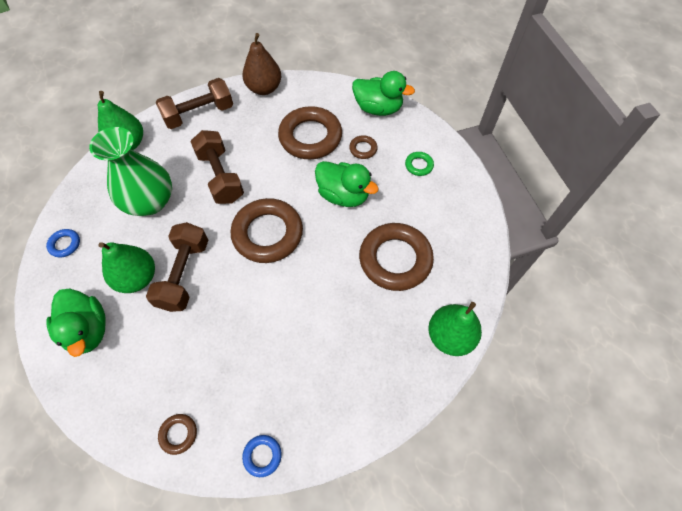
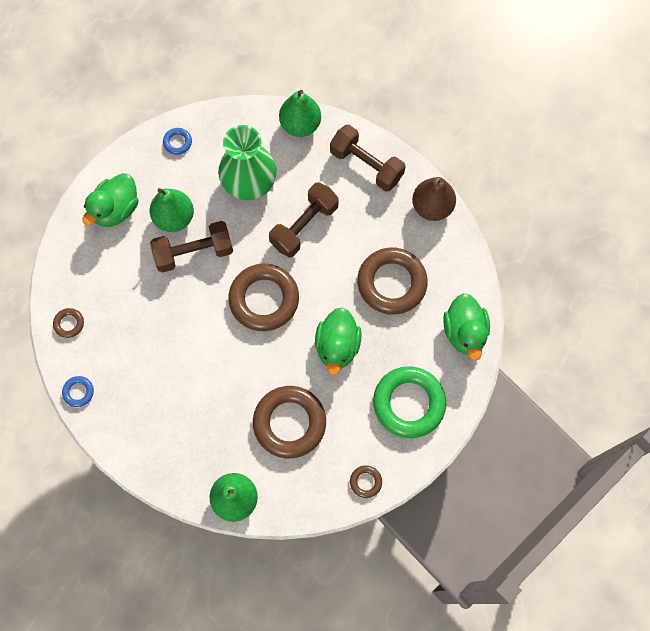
camera: 65 degrees right, 10 degrees up
brown ring [349,135,378,159] -> brown ring moved to [350,465,382,498]
green ring [405,152,434,176] -> green ring [373,366,446,438], size x2.29

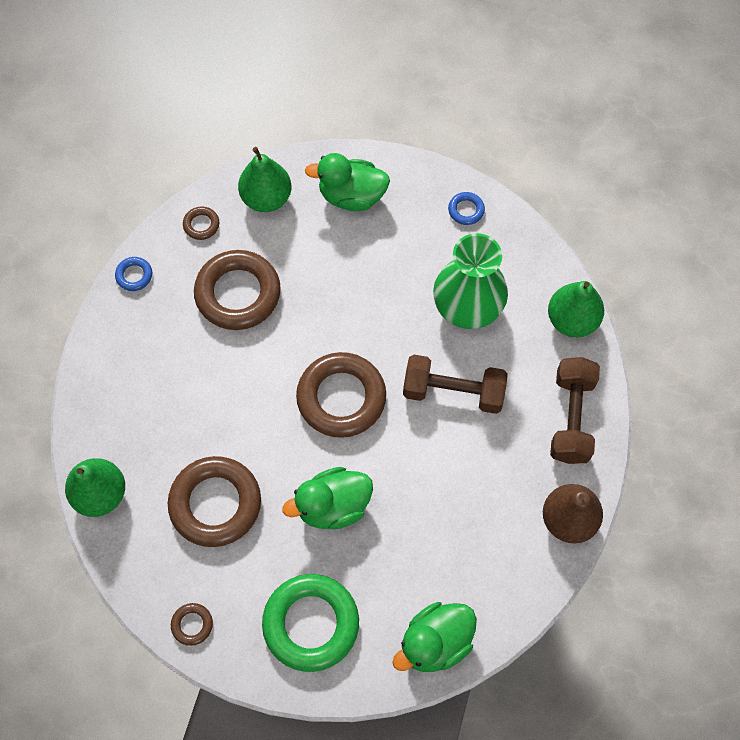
camera: 60 degrees right, 5 degrees down
green pear [150,188,194,232] -> green pear moved to [238,147,291,212]
brown dumbbell [150,221,233,273] -> none
brown ring [357,247,428,315] -> brown ring moved to [194,250,281,330]

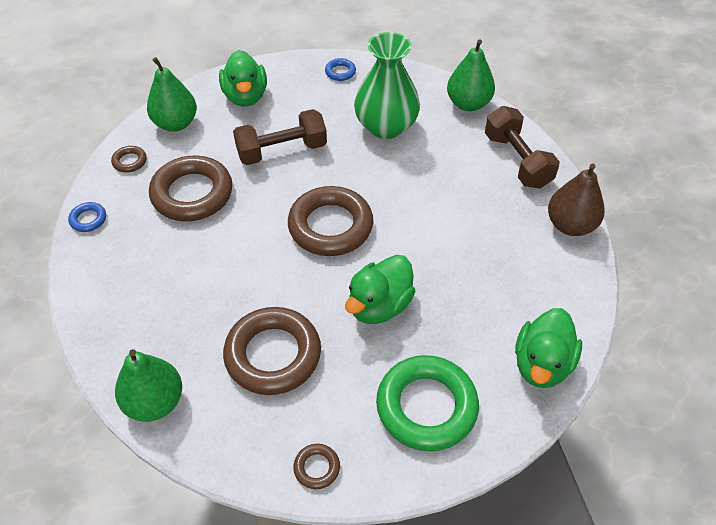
camera: 30 degrees left, 15 degrees down
green duck [305,153,390,211] -> green duck turned 75 degrees counterclockwise [219,50,267,107]
brown dumbbell [403,355,508,414] -> brown dumbbell moved to [233,109,327,165]

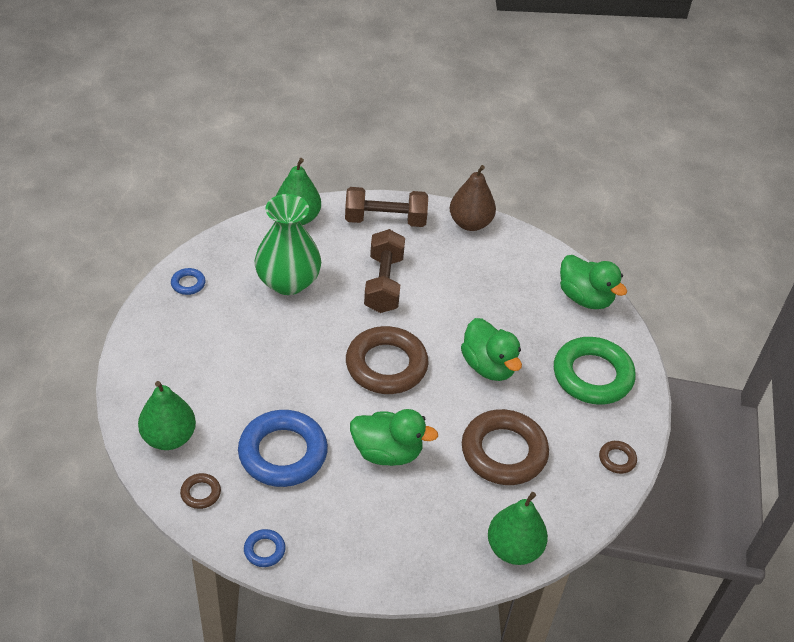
camera: 70 degrees left, 5 degrees down
brown ring [149,156,233,221] -> blue ring [238,410,328,487]
green duck [219,50,267,107] -> green duck moved to [350,409,438,466]
brown dumbbell [233,109,327,165] -> brown dumbbell moved to [364,229,405,313]

